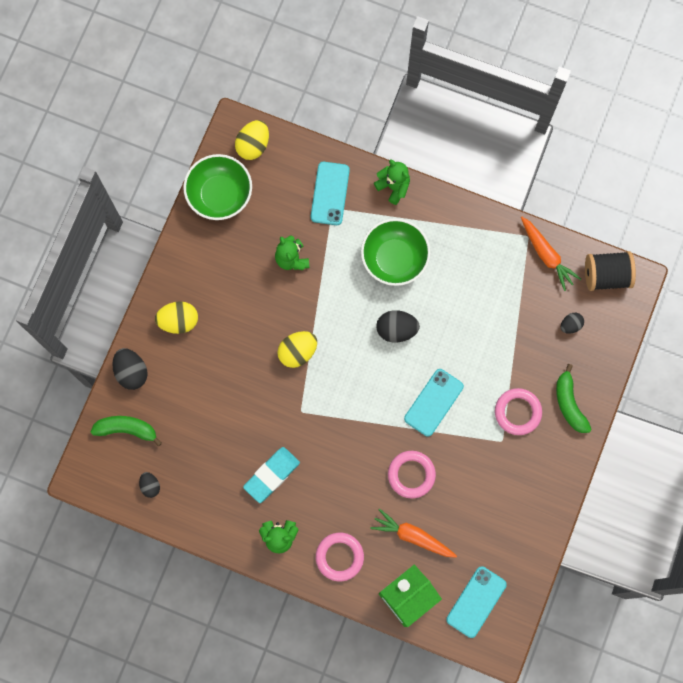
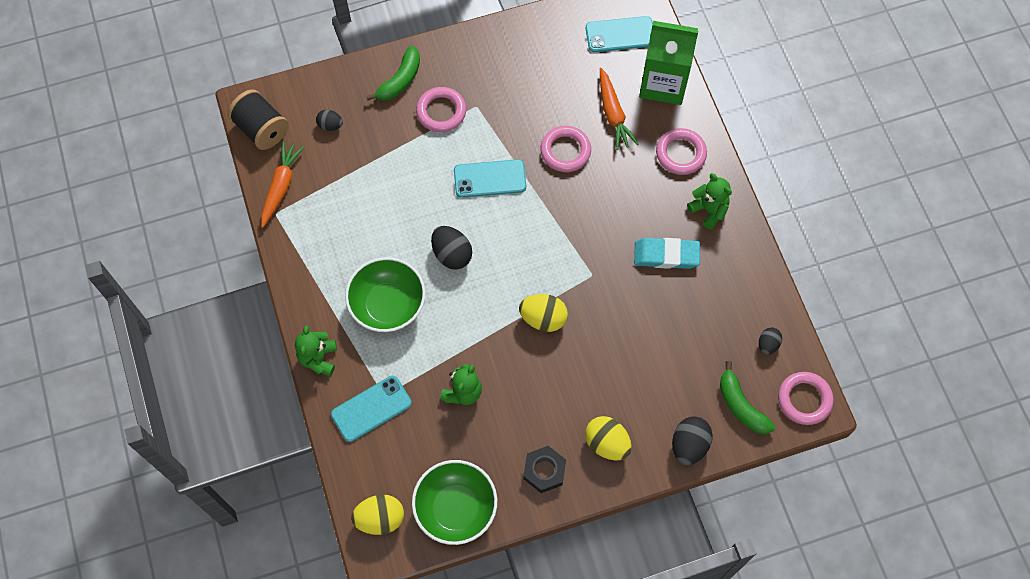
camera: 130 degrees left, 10 degrees down
none -> black nut [523,446,566,493]
none -> pink ring [778,372,834,425]

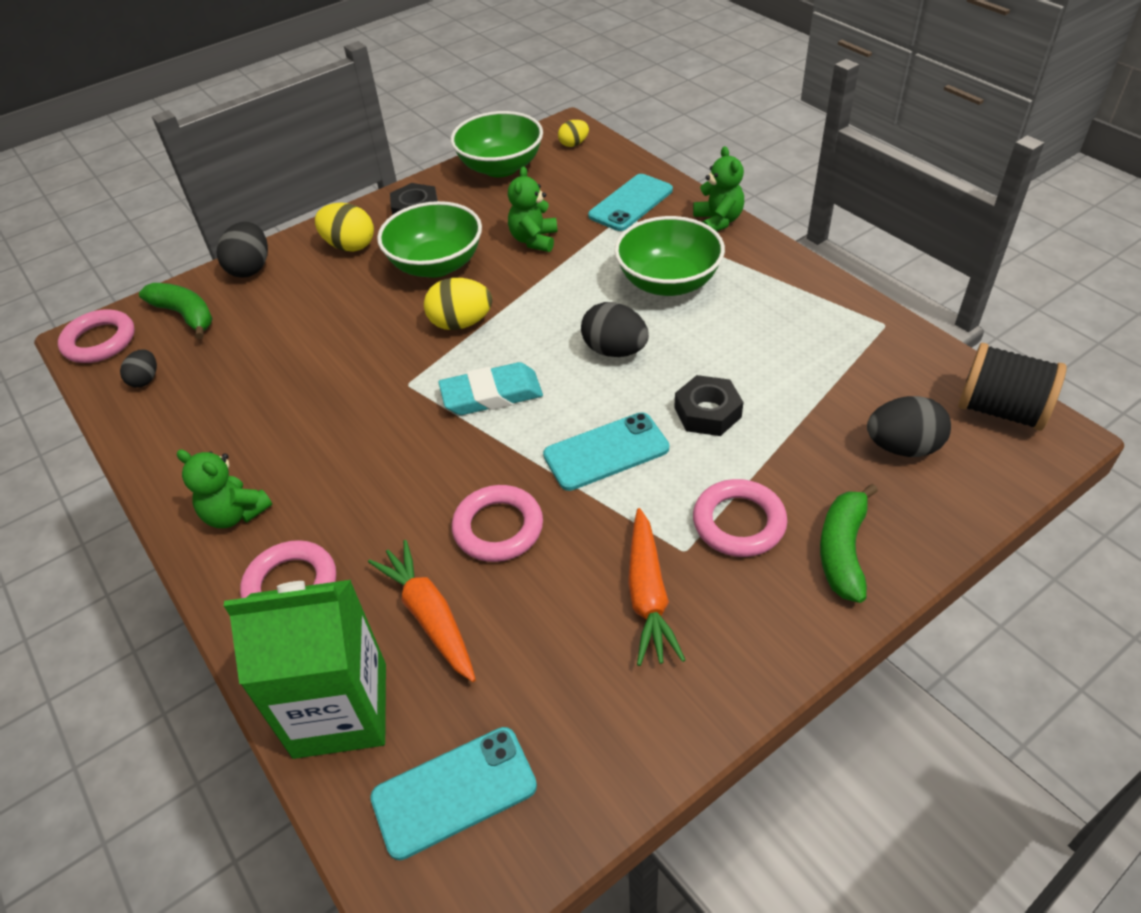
camera: 165 degrees right, 20 degrees down
orange carrot [261,141,304,228] -> orange carrot moved to [628,508,685,666]
black egg [316,110,343,131] -> black egg [867,396,951,457], size x1.67
yellow egg [351,495,404,535] -> yellow egg [558,120,589,147], size x0.60
turquoise eraser [634,238,700,269] -> turquoise eraser moved to [438,362,543,415]
none -> green bowl [377,201,482,278]
none -> black nut [674,375,743,436]

